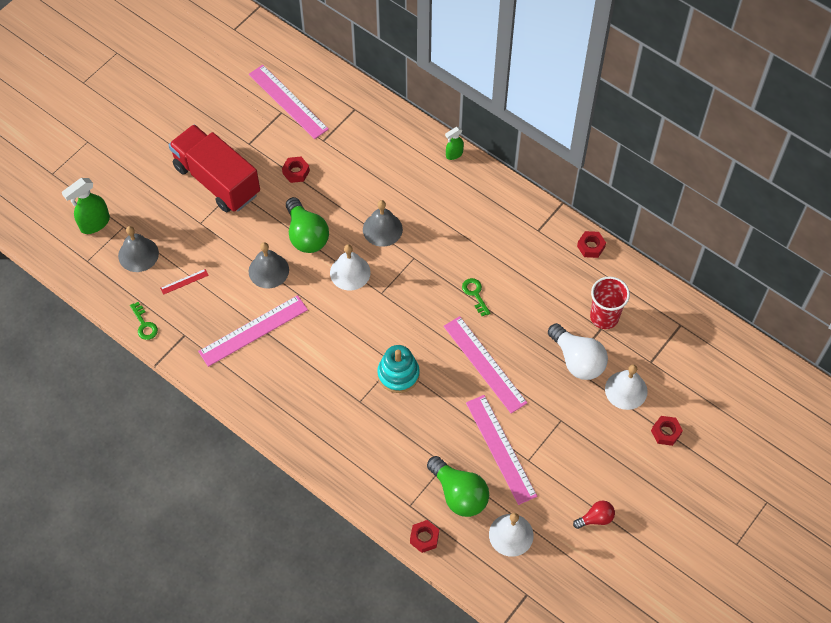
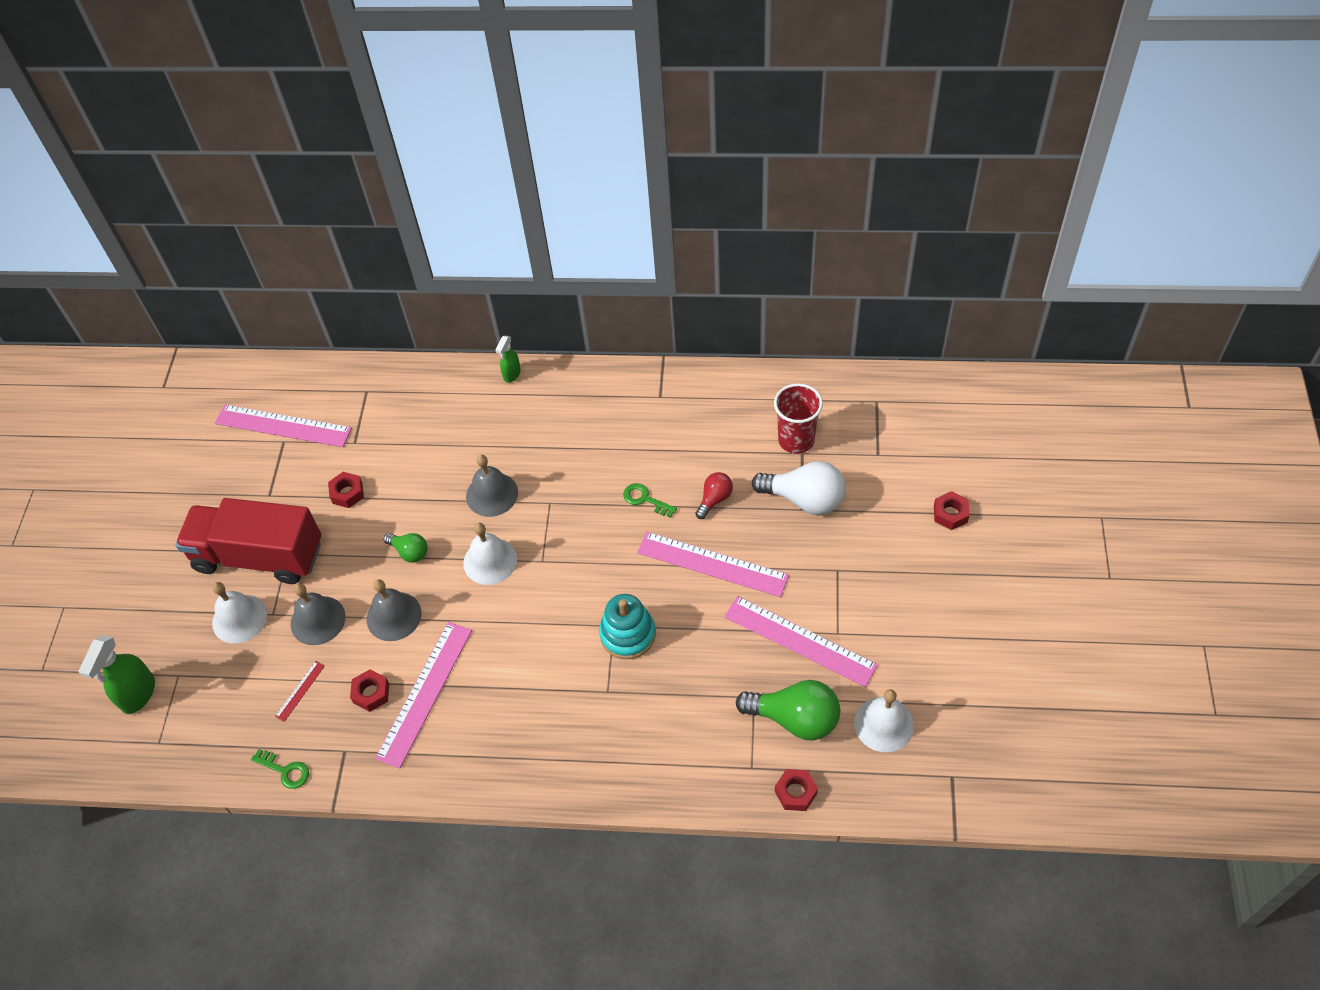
camera: 30 degrees left, 5 degrees down
grey bell [118,226,159,272] -> grey bell moved to [291,584,345,645]
green light bulb [286,197,329,253] -> green light bulb [384,533,428,563], size x0.55
red light bulb [573,501,615,529] -> red light bulb moved to [695,472,733,519]
red nut [577,231,606,258] -> red nut moved to [350,669,389,712]
white bell [605,365,648,410] -> white bell moved to [212,582,267,644]

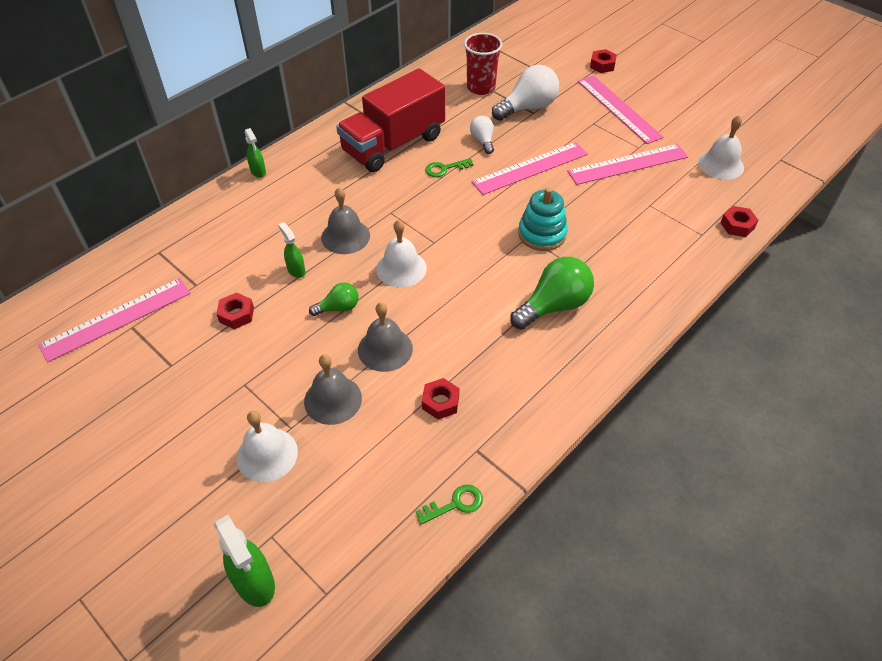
camera: 55 degrees left, 5 degrees down
red truck [175,498,322,584] -> red truck moved to [336,68,445,172]
red ruler [275,661,325,722] -> none
pink ruler [375,622,472,768] -> pink ruler moved to [578,75,664,144]
red light bulb [695,472,733,519] -> white light bulb [470,116,494,154]
green light bulb [736,680,840,741] -> green light bulb moved to [510,257,594,329]
none -> green spray bottle [278,222,305,278]

